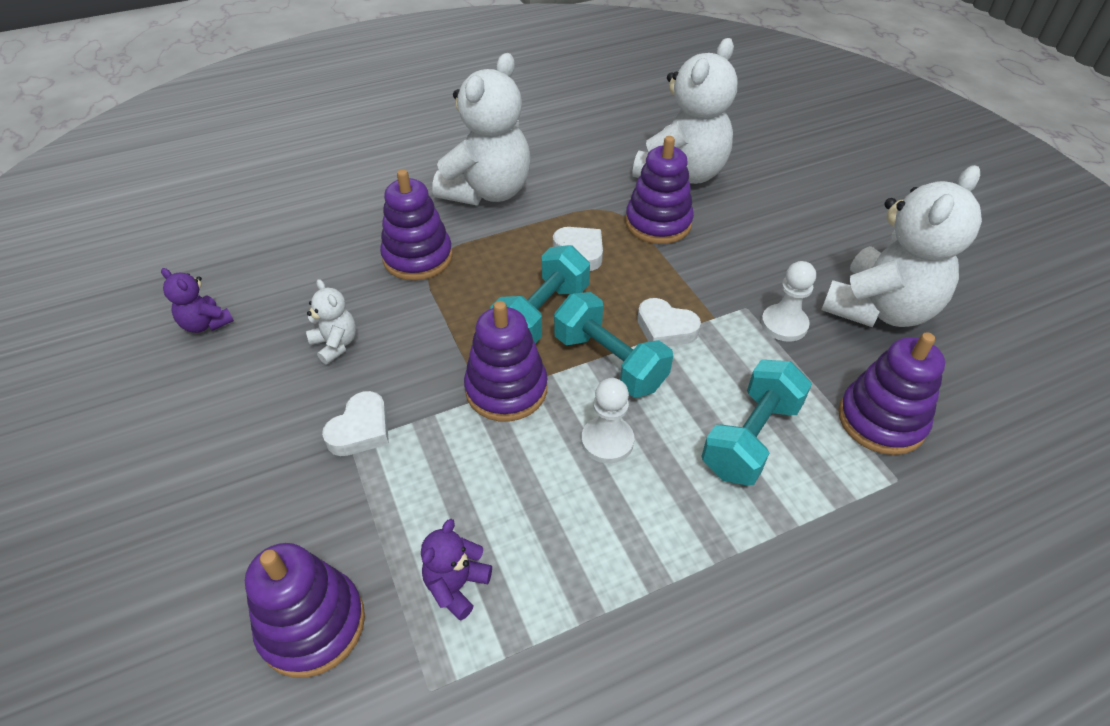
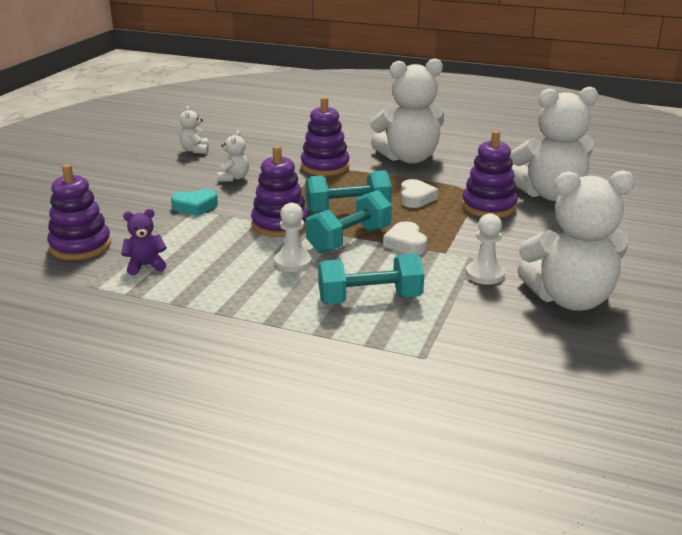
camera: 45 degrees right, 20 degrees down
purple teddy bear [161,268,234,333] -> white teddy bear [179,106,209,154]
white heart [322,391,389,456] -> turquoise heart [171,189,218,216]
turquoise dumbbell [554,292,673,397] -> turquoise dumbbell turned 45 degrees clockwise [306,190,392,253]
purple stacking toy [838,332,945,455] -> none

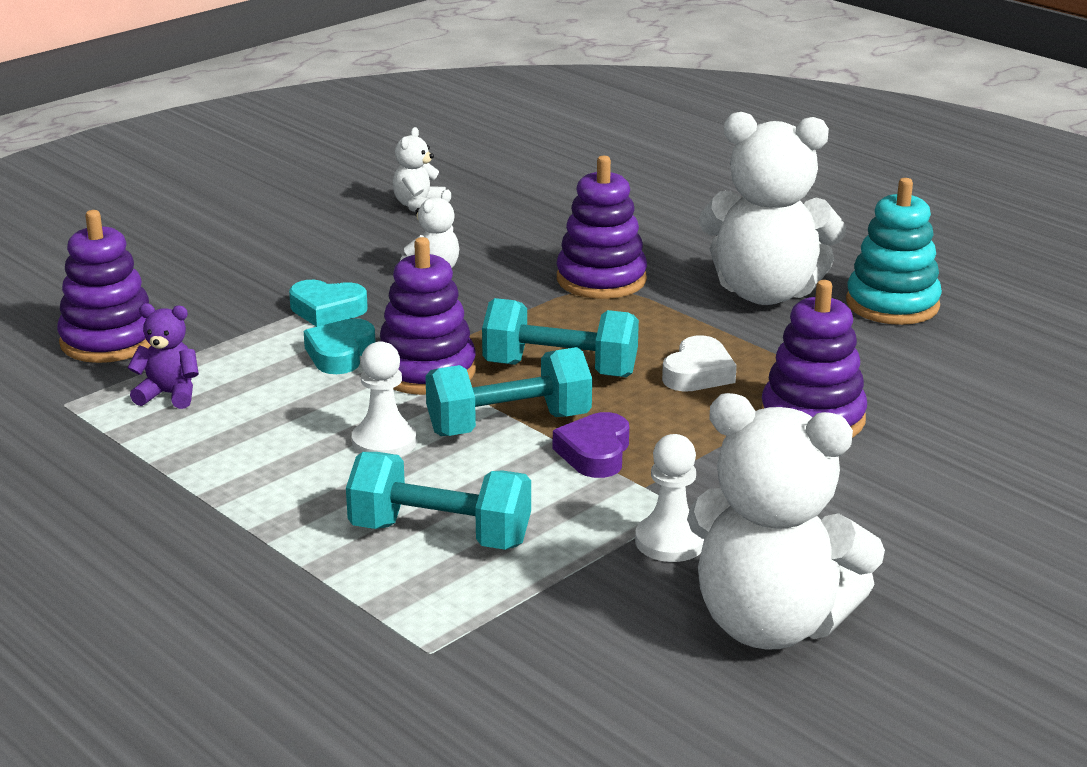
camera: 25 degrees right, 0 degrees up
white heart [383,221,427,255] -> purple heart [553,412,629,478]
white teddy bear [510,87,598,201] -> none
none -> turquoise heart [304,318,375,374]
none -> turquoise stacking toy [846,178,942,325]

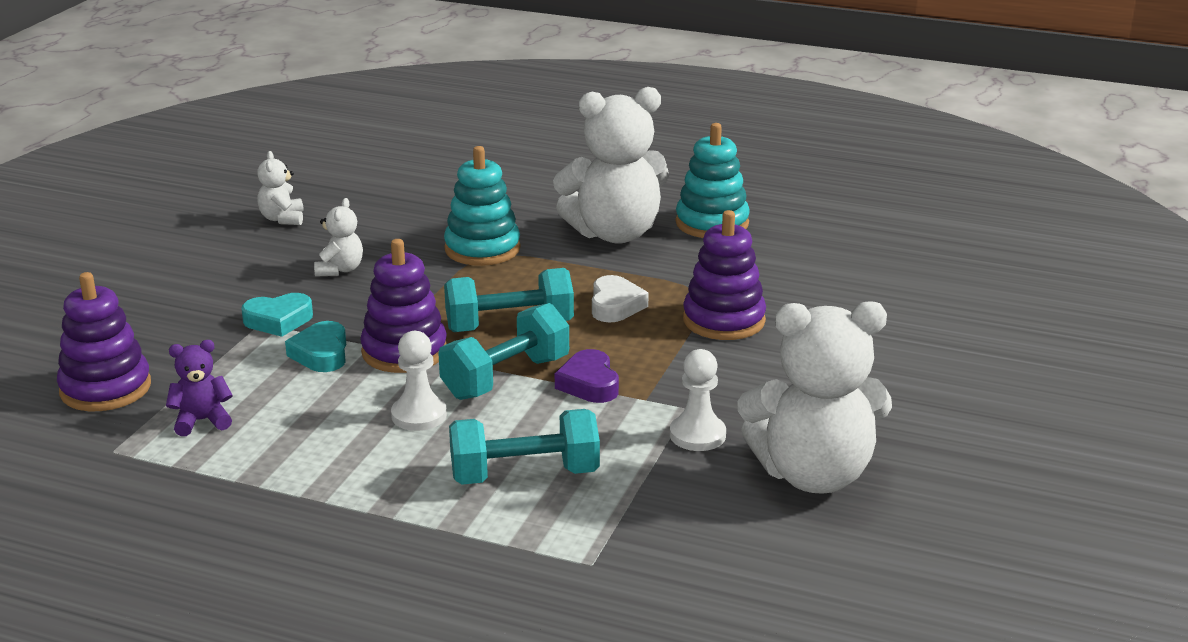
camera: 25 degrees left, 0 degrees up
purple stacking toy [557,156,647,299] -> turquoise stacking toy [444,146,521,266]

